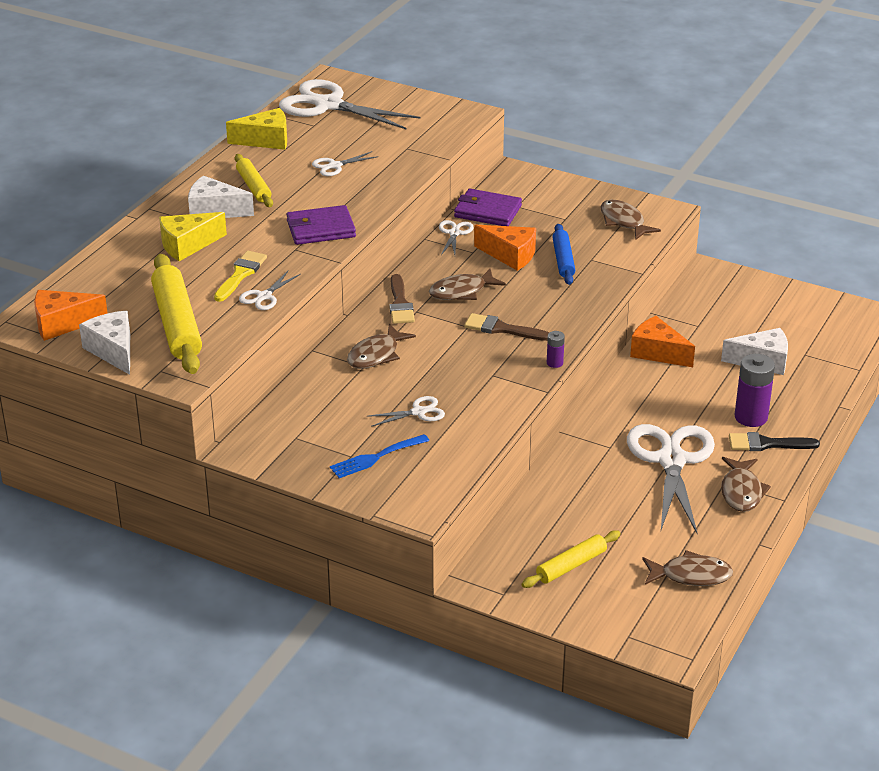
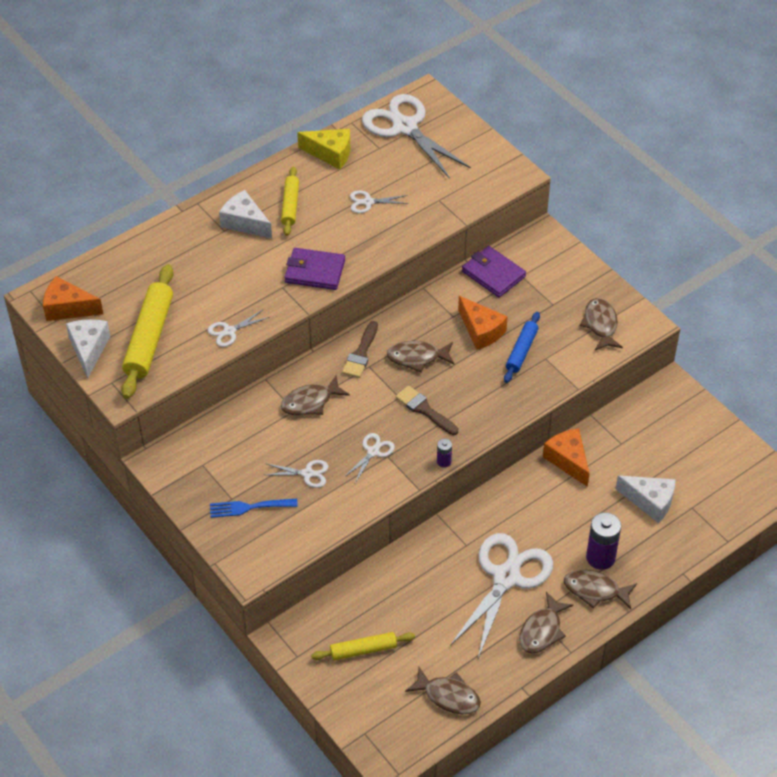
camera: 25 degrees right, 15 degrees up
yellow cheese [159,212,227,261] -> none
yellow brush [214,251,267,302] -> none
white scissors [439,220,473,255] -> white scissors moved to [344,433,395,483]
black brush [729,432,820,451] -> brown fish [564,570,637,609]

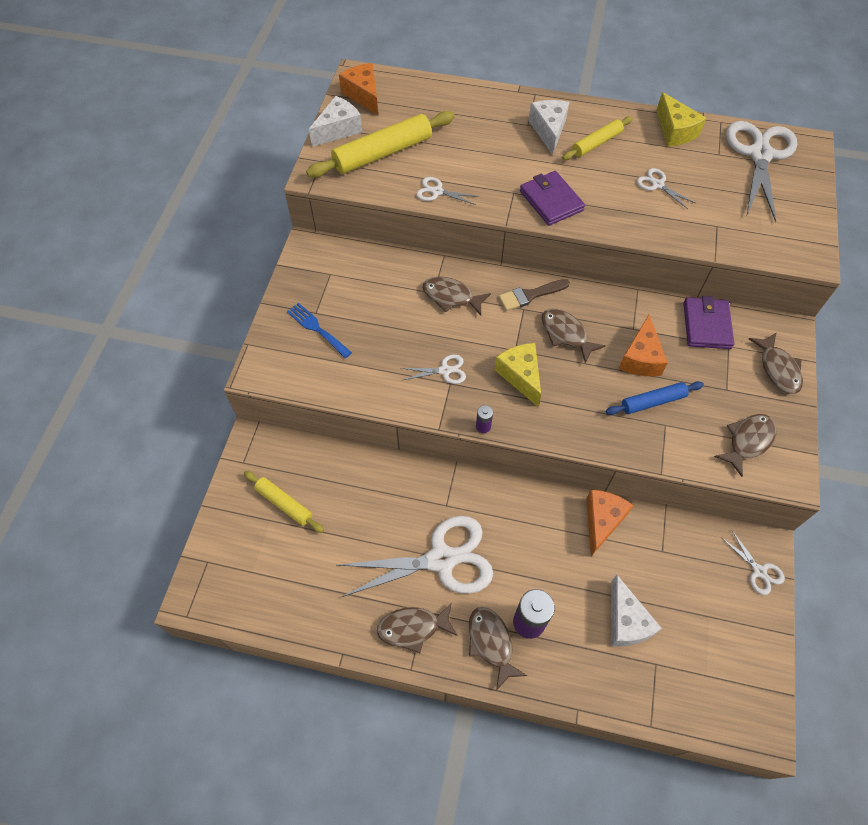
camera: 50 degrees right, 10 degrees up
white scissors [265,460,328,488] -> white scissors moved to [722,531,785,595]
brown brush [396,386,458,435] -> yellow cheese [494,343,541,407]
brown fish [405,667,481,714] -> brown fish moved to [749,332,803,394]

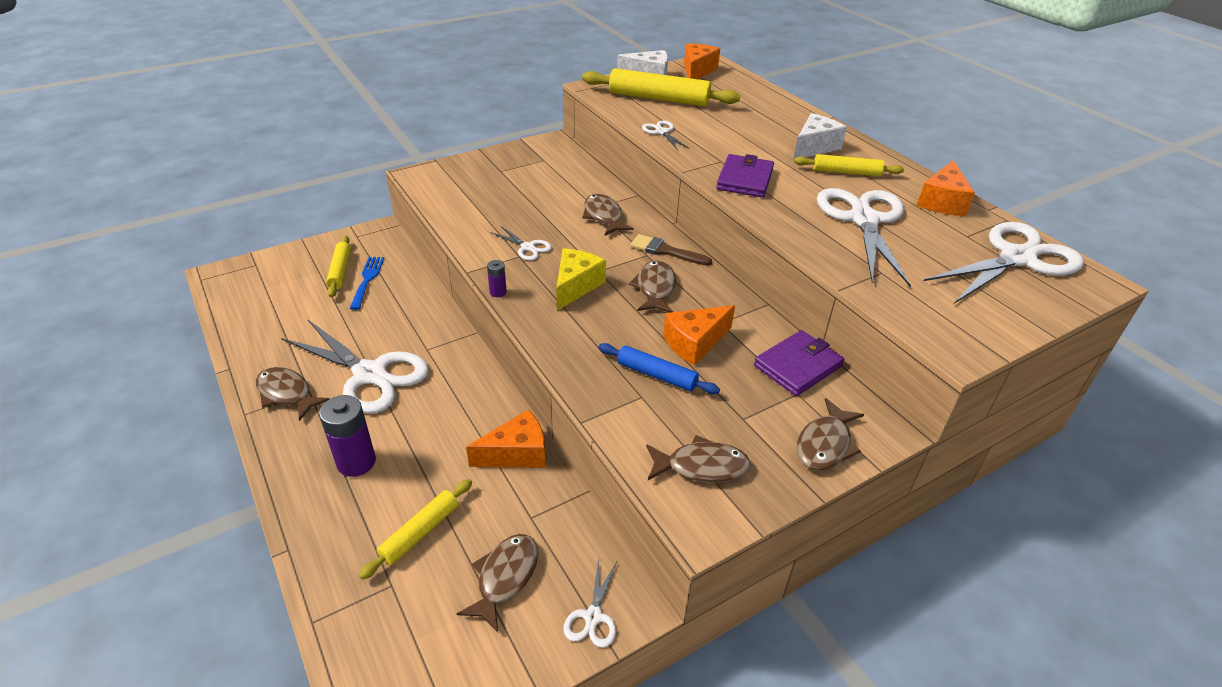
camera: 45 degrees right, 20 degrees down
blue fork [287,303,352,358] -> blue fork moved to [350,257,385,310]
brown fish [469,607,527,690] -> brown fish moved to [457,534,538,632]
white cheese [611,575,662,647] -> yellow rolling pin [359,479,472,580]
white scissors [637,168,695,209] -> white scissors [817,188,911,287], size x2.24
yellow cheese [656,92,706,147] -> orange cheese [917,160,975,216]

